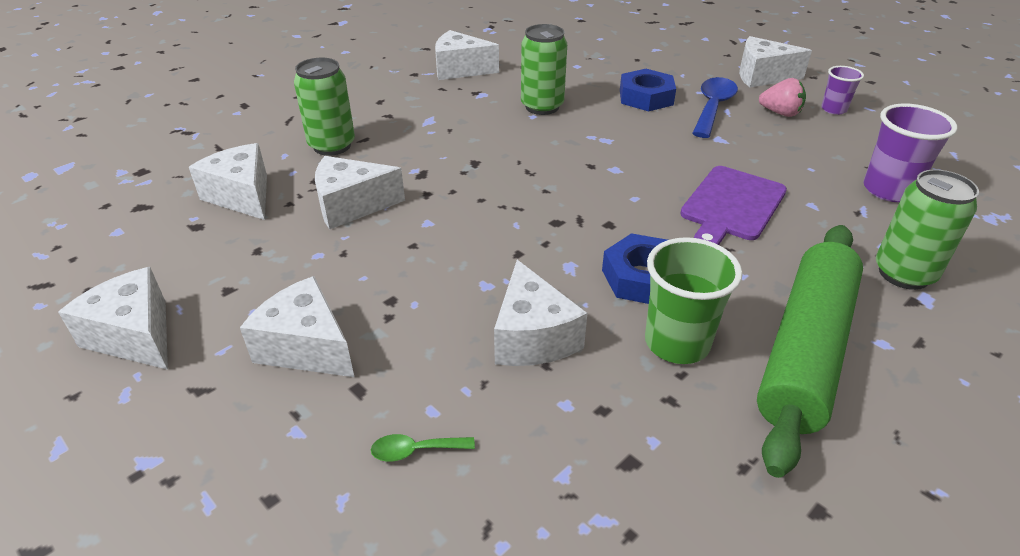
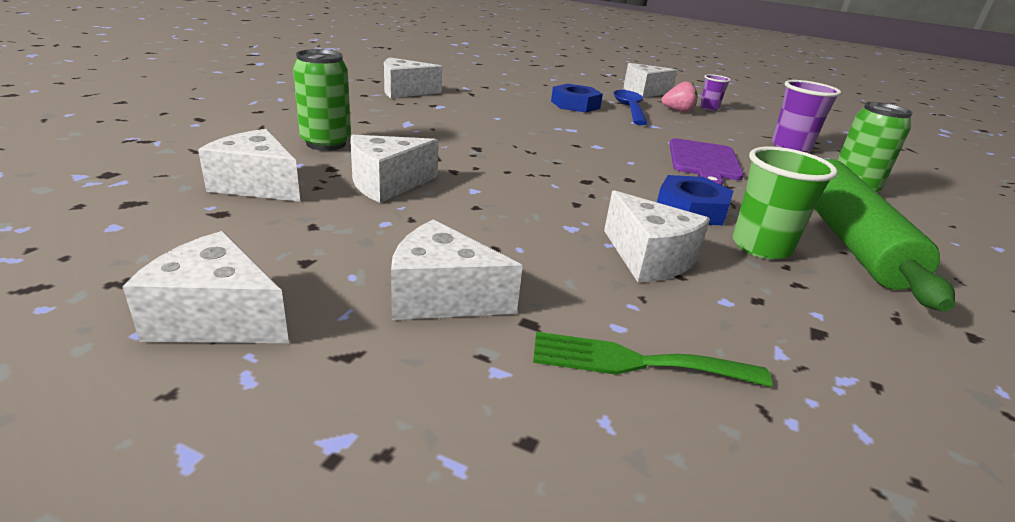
camera: 25 degrees left, 10 degrees down
green spoon [371,434,475,461] -> green fork [533,332,772,387]
green can [521,24,567,115] -> none

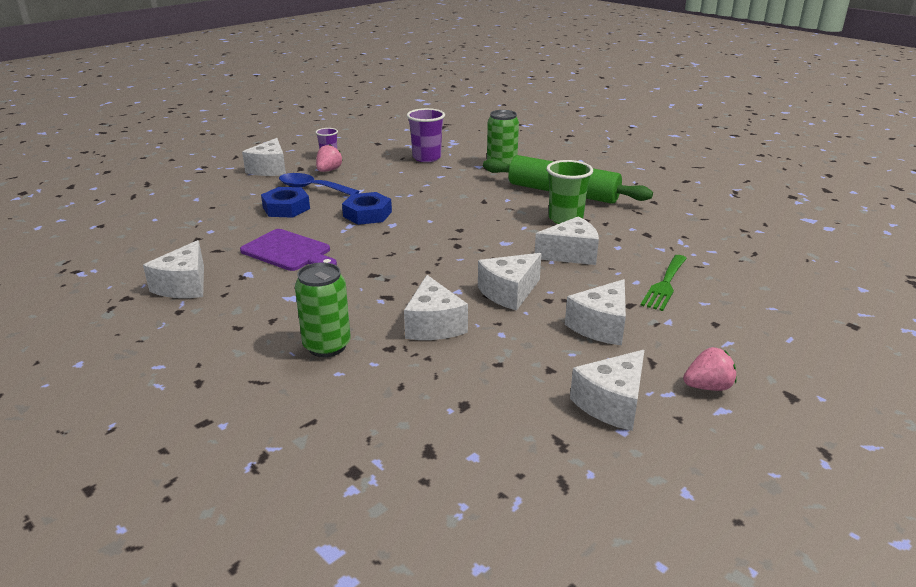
camera: 65 degrees left, 0 degrees up
white cheese [198,129,300,202] -> white cheese moved to [478,253,542,311]
blue nut [657,175,734,225] -> blue nut moved to [342,192,392,225]
purple cutting board [669,138,744,185] -> purple cutting board moved to [240,229,337,271]
none -> pink strawberry [683,347,737,391]

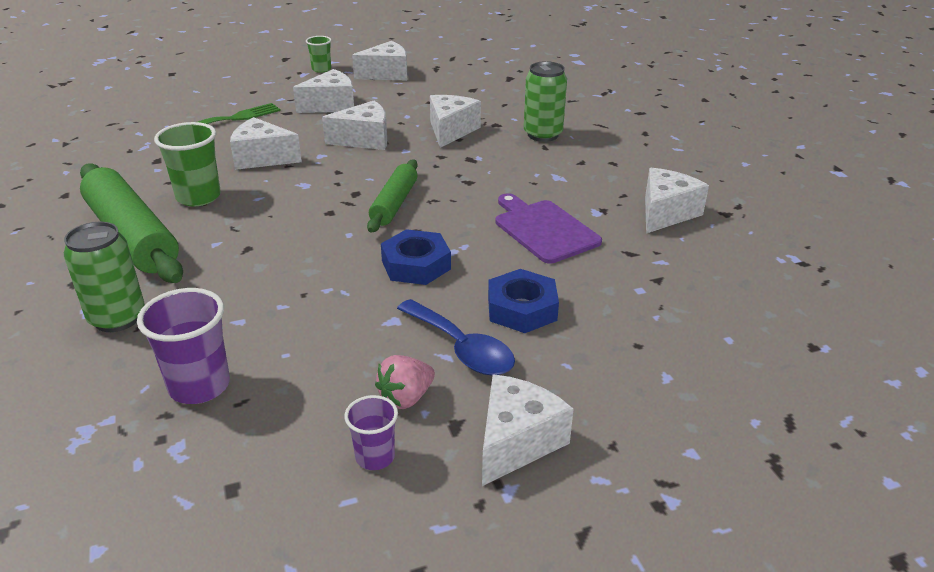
camera: 155 degrees left, 5 degrees up
pink strawberry [683,347,737,391] -> green cup [306,36,331,73]
none -> green rolling pin [367,160,418,233]

